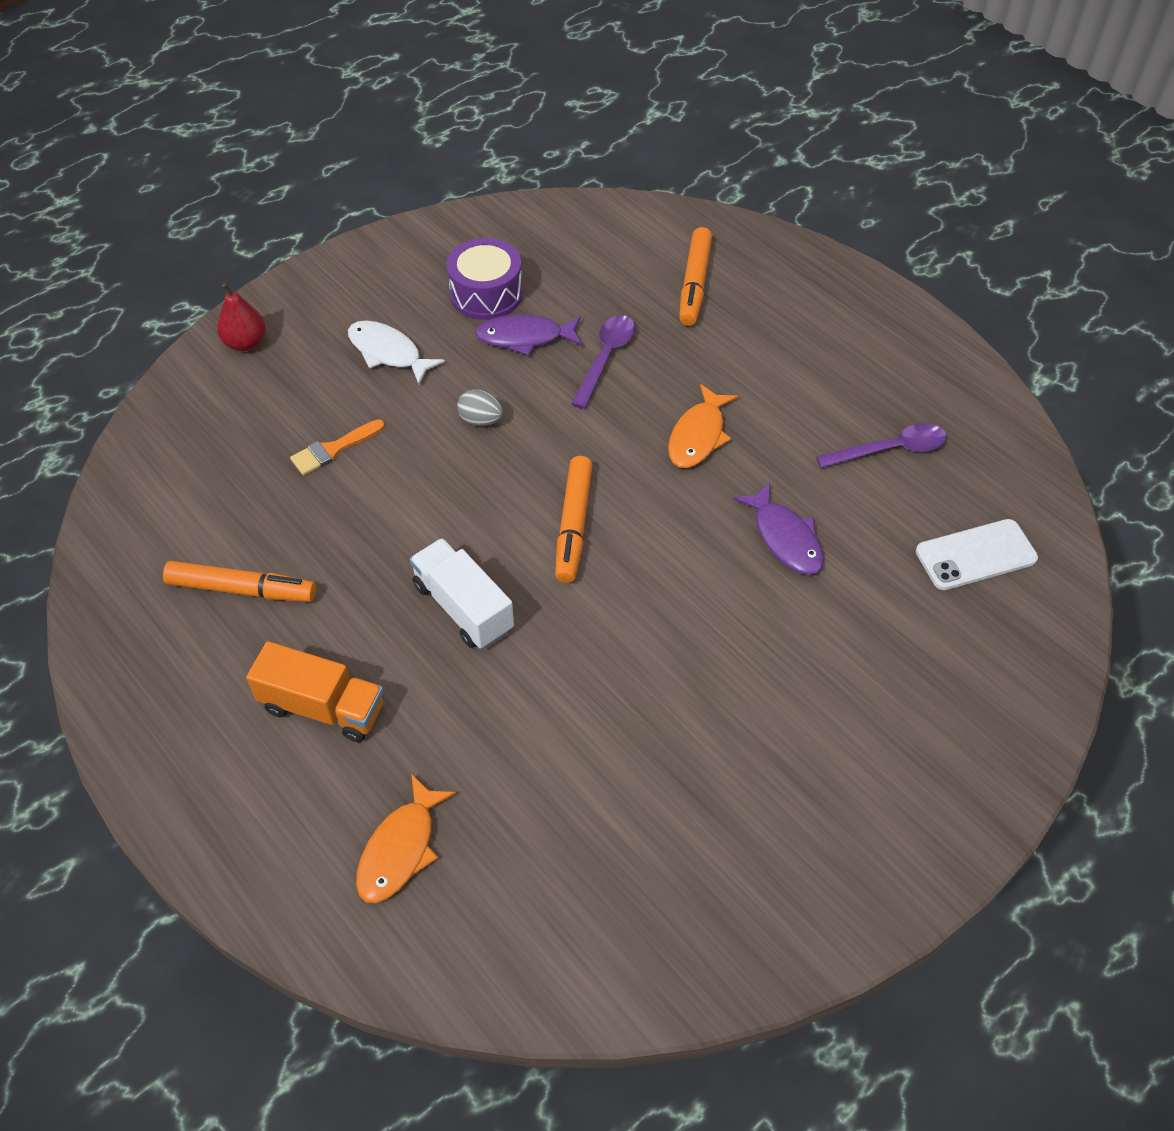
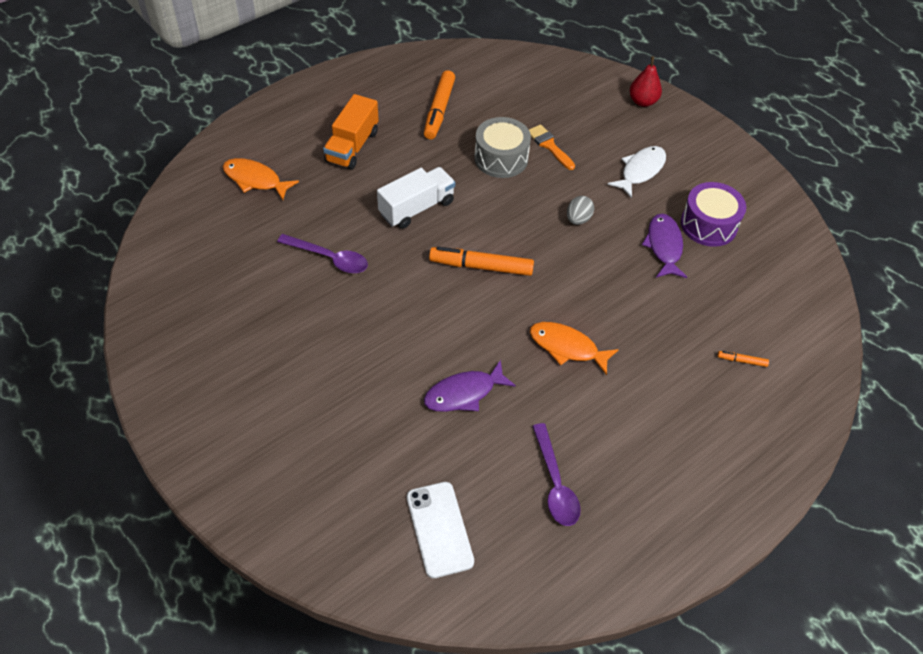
camera: 90 degrees right, 0 degrees up
purple spoon [571,315,635,409] -> purple spoon moved to [277,234,368,273]
orange marker [679,227,712,326] -> orange marker [717,351,769,367], size x0.45
none -> grey drum [474,117,531,178]

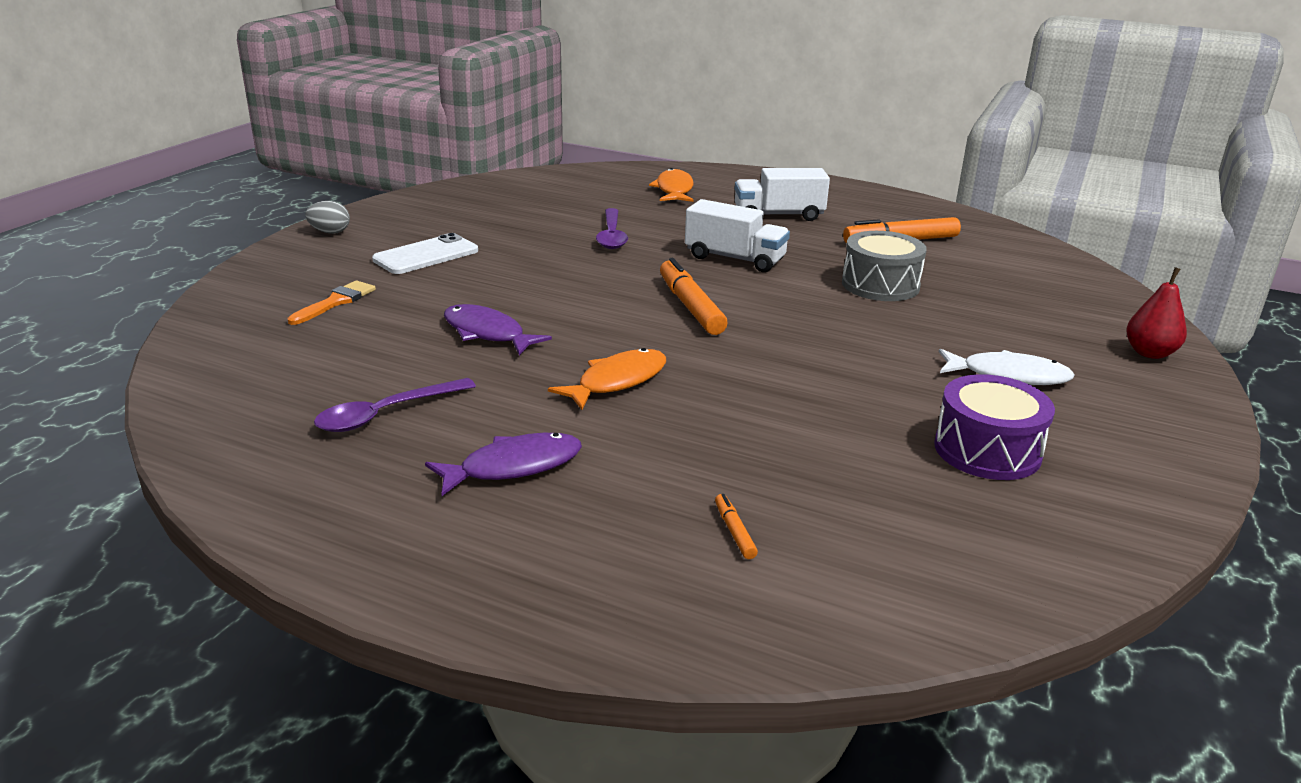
camera: 65 degrees right, 25 degrees down
orange truck [323,94,379,170] -> white truck [735,168,830,221]
white phone [407,482,474,578] -> white phone moved to [372,233,478,274]
orange brush [529,124,575,170] -> orange brush moved to [288,280,376,325]
orange fish [530,322,619,375] -> orange fish turned 45 degrees clockwise [548,348,666,410]
grey egg [567,196,594,225] -> grey egg moved to [305,201,350,234]
purple fish [642,213,687,278] -> purple fish moved to [425,433,582,496]

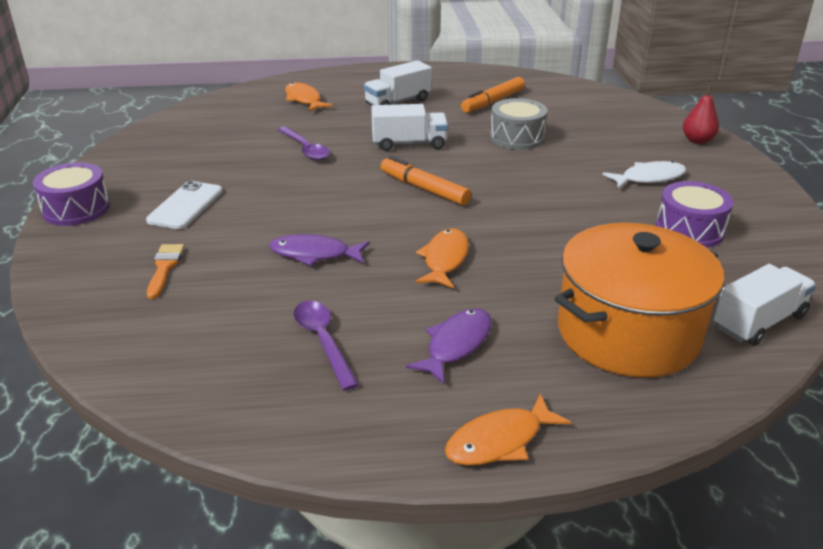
camera: 30 degrees left, 5 degrees up
grey egg [305,201,350,234] -> purple drum [33,162,110,226]
purple spoon [314,378,476,432] -> purple spoon turned 135 degrees clockwise [294,301,359,391]
orange marker [715,494,758,559] -> orange pot [554,223,724,378]
none -> orange fish [445,393,571,465]
none -> white truck [714,264,816,346]

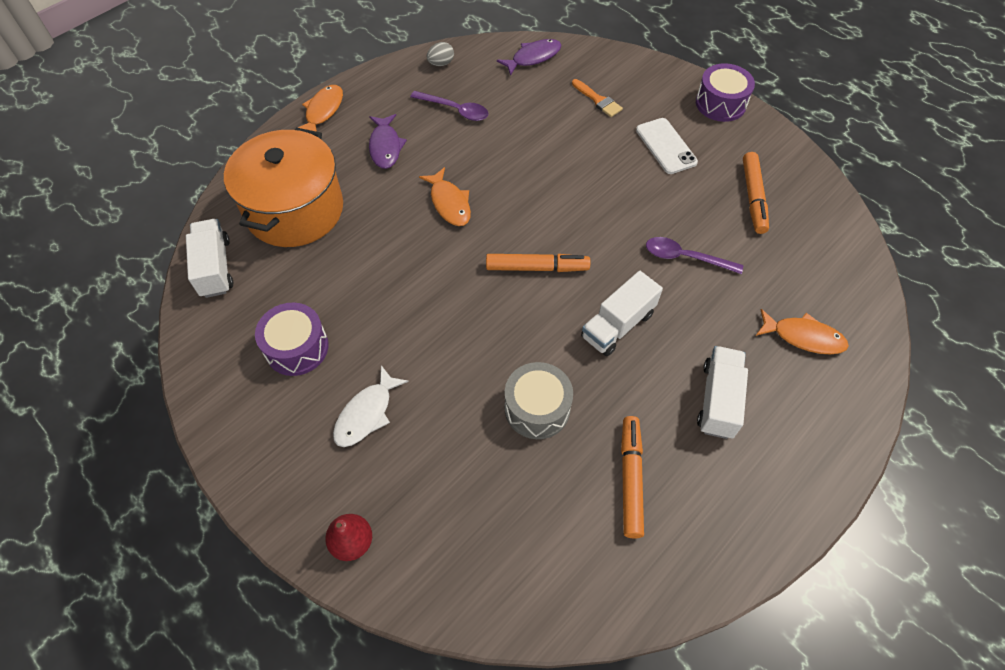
camera: 140 degrees right, 25 degrees up
purple fish [269,234,370,266] -> purple fish moved to [497,39,562,76]
white truck [714,264,816,346] -> white truck turned 150 degrees clockwise [186,219,233,298]
none -> grey egg [427,42,454,66]
none -> orange marker [743,152,769,234]

